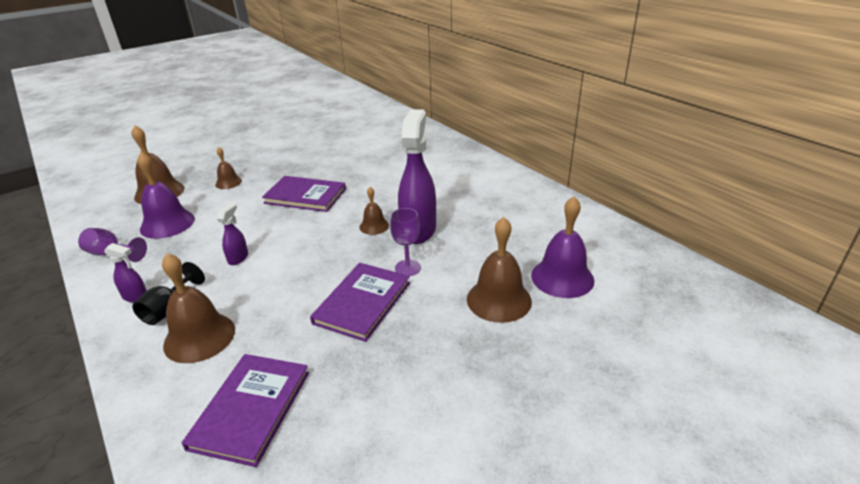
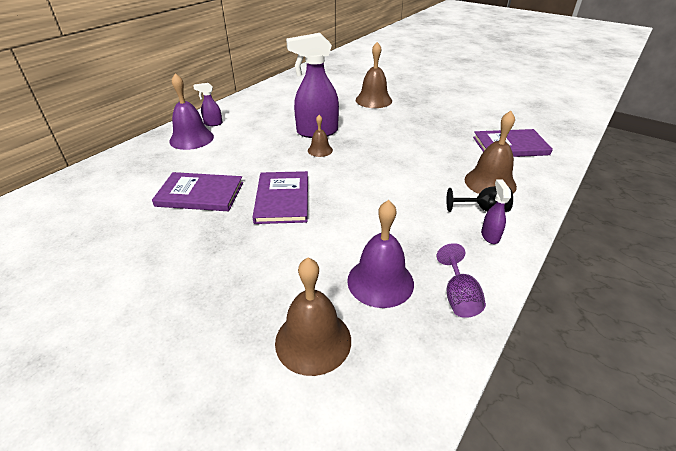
camera: 110 degrees left, 5 degrees up
brown bell [215,147,242,189] -> none
purple spray bottle [216,203,248,265] -> purple spray bottle moved to [193,83,223,126]
purple book [310,263,410,342] -> purple book moved to [152,172,243,211]
purple goblet [390,208,421,276] -> none
purple bell [531,196,594,298] -> purple bell moved to [169,73,214,150]

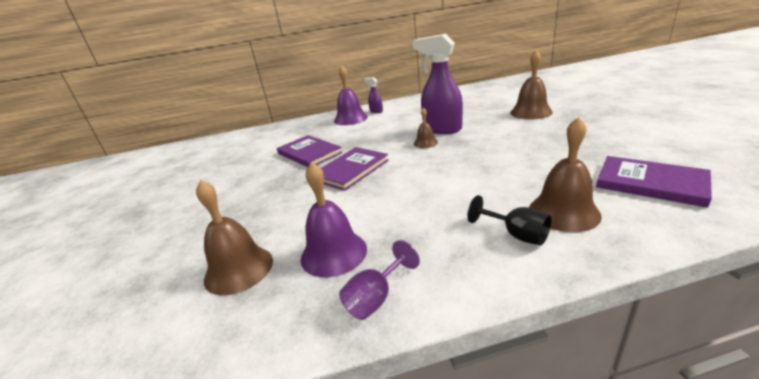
camera: 45 degrees right, 10 degrees down
purple spray bottle [481,180,511,244] -> none

